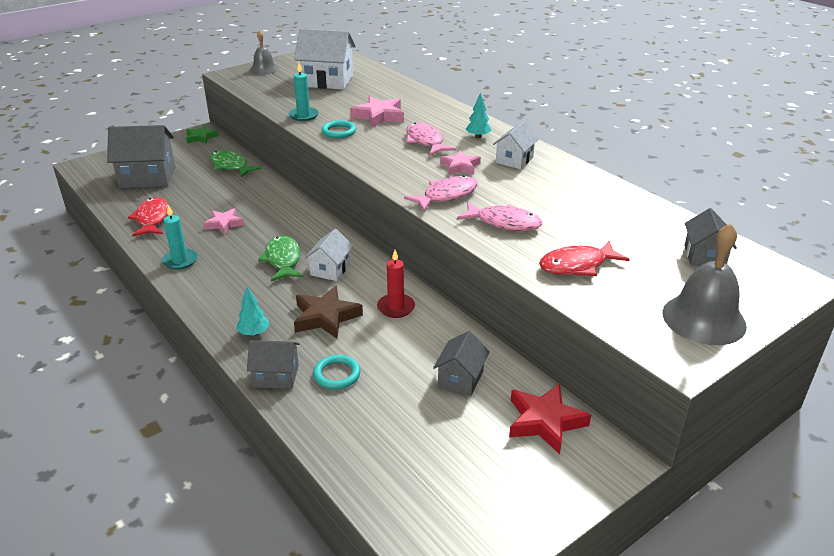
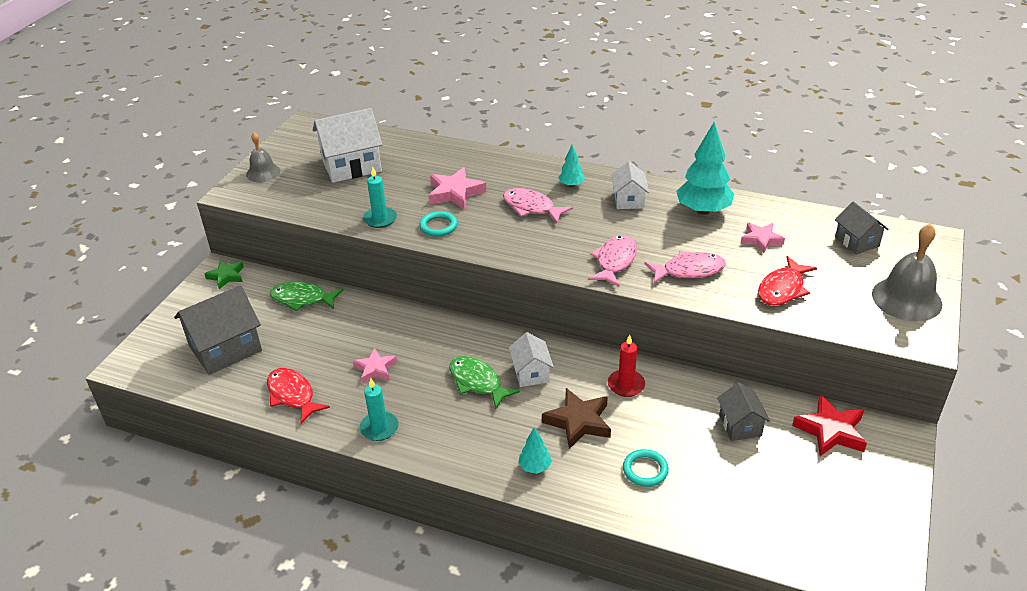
camera: 30 degrees left, 5 degrees up
grey house [247,340,300,389] -> none
pink star [440,151,481,175] -> pink star moved to [741,223,785,253]
none -> turquoise tree [676,122,734,215]

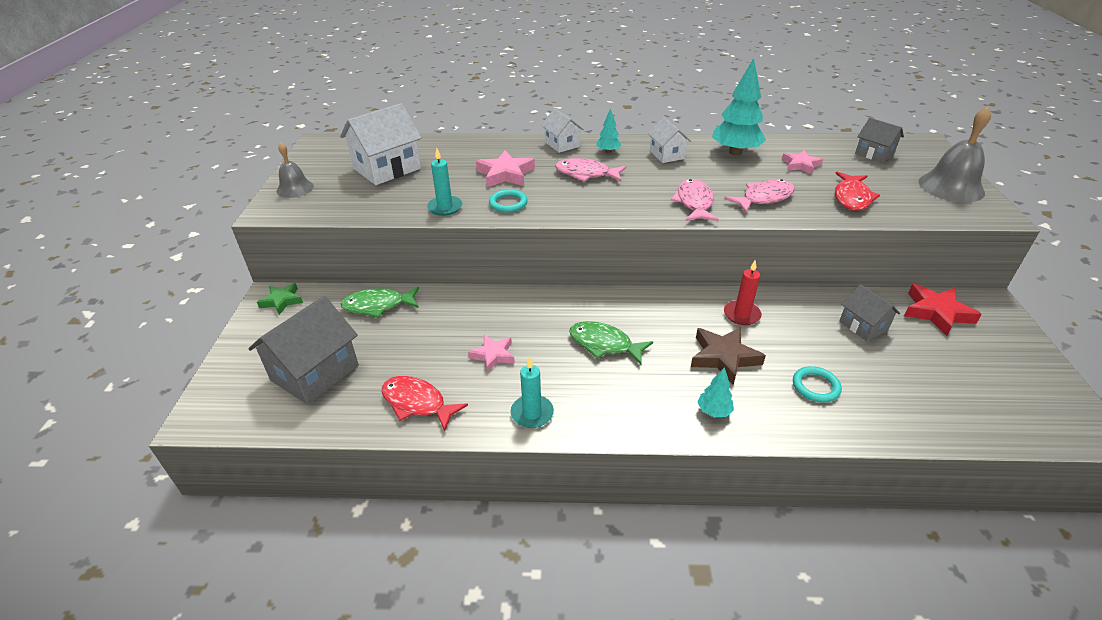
camera: 20 degrees left, 0 degrees up
white house [509,332,554,387] -> white house moved to [541,109,584,153]

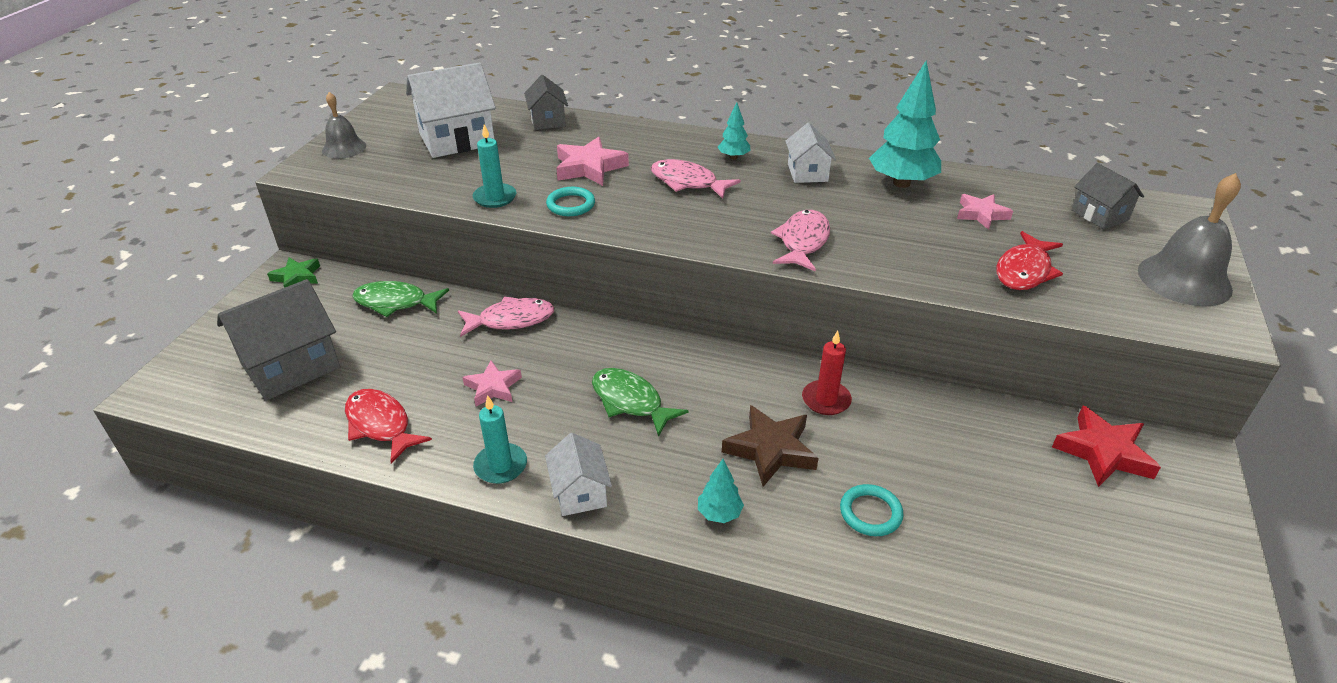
camera: 15 degrees right, 0 degrees up
white house [541,109,584,153] -> white house moved to [545,433,612,516]
pink fish [724,179,795,212] -> pink fish moved to [458,296,554,337]
grey house [839,284,900,341] -> grey house moved to [524,75,568,130]

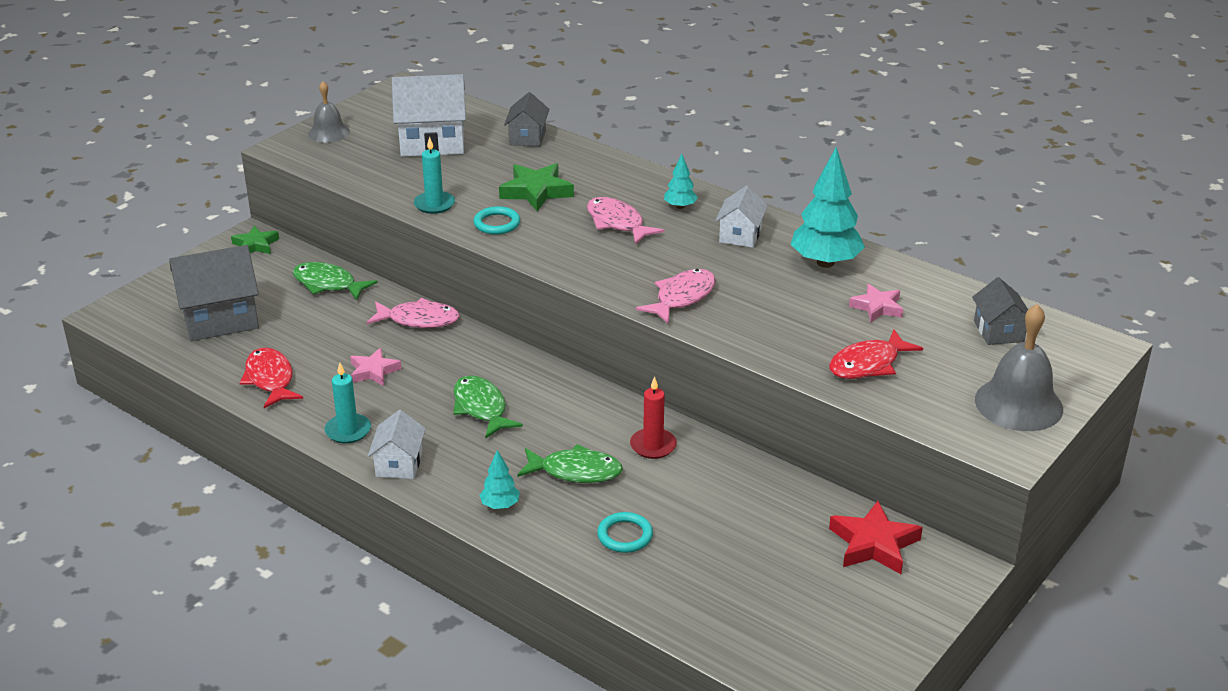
camera: 20 degrees right, 5 degrees down
pink star [556,137,629,186] -> green star [499,163,574,211]
brown star [722,405,819,487] -> green fish [517,444,623,483]

